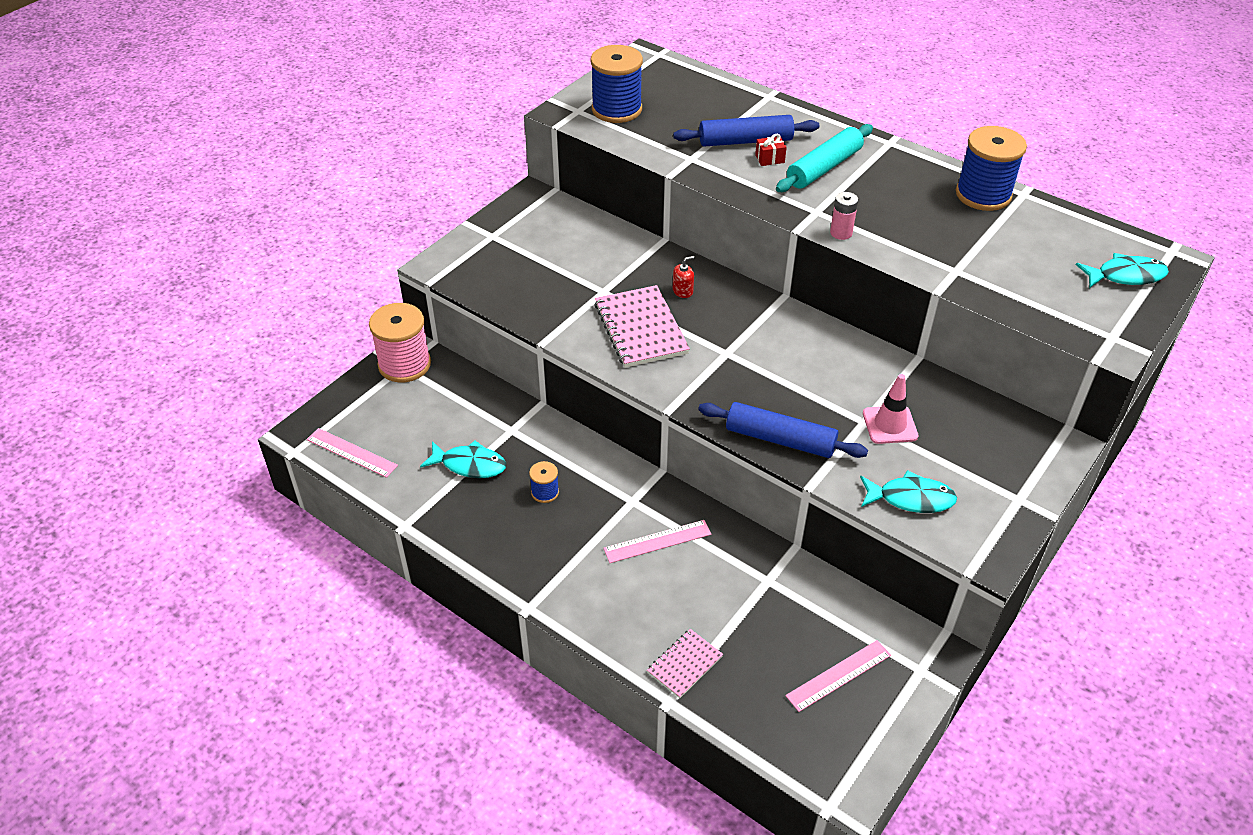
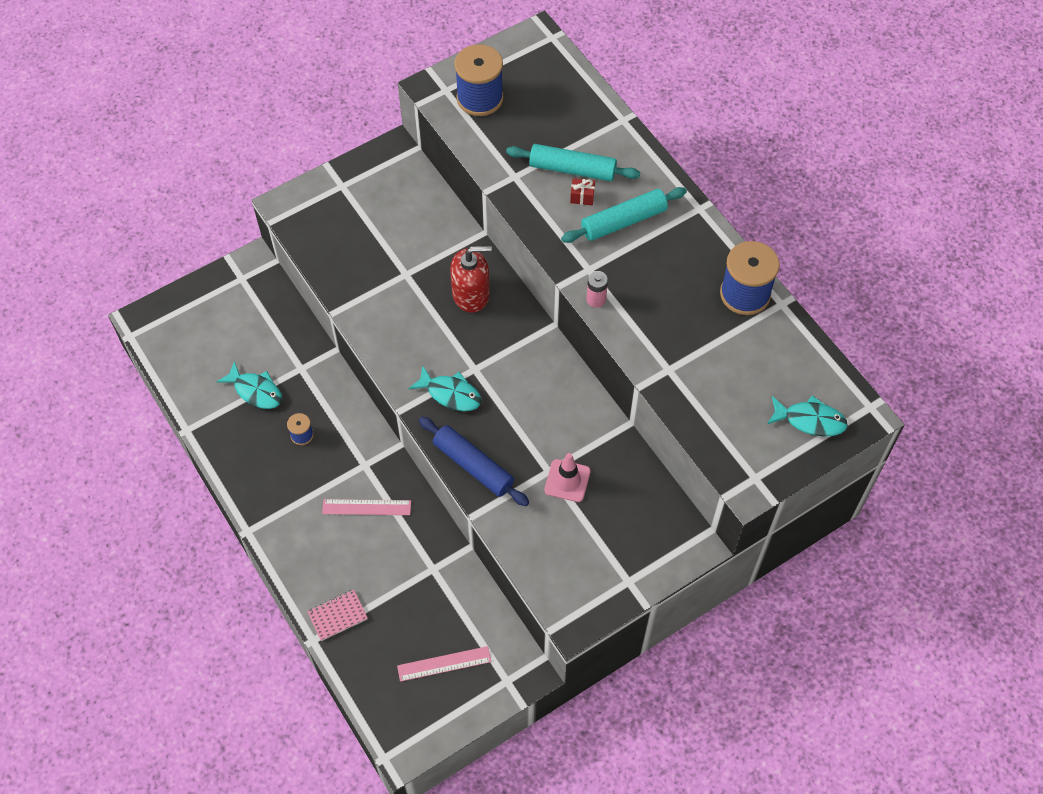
camera: 20 degrees right, 15 degrees up
pink ruler [307,428,398,478] -> none
pink spool [369,303,431,382] -> none
pink notebook [594,285,690,368] -> none
blue rolling pin [673,115,819,146] -> turquoise rolling pin [506,144,640,181]
red soap dispenser [673,256,695,298] -> red soap dispenser [450,246,492,313], size x2.20
turquoise fish [860,470,957,513] -> turquoise fish moved to [408,366,482,411]

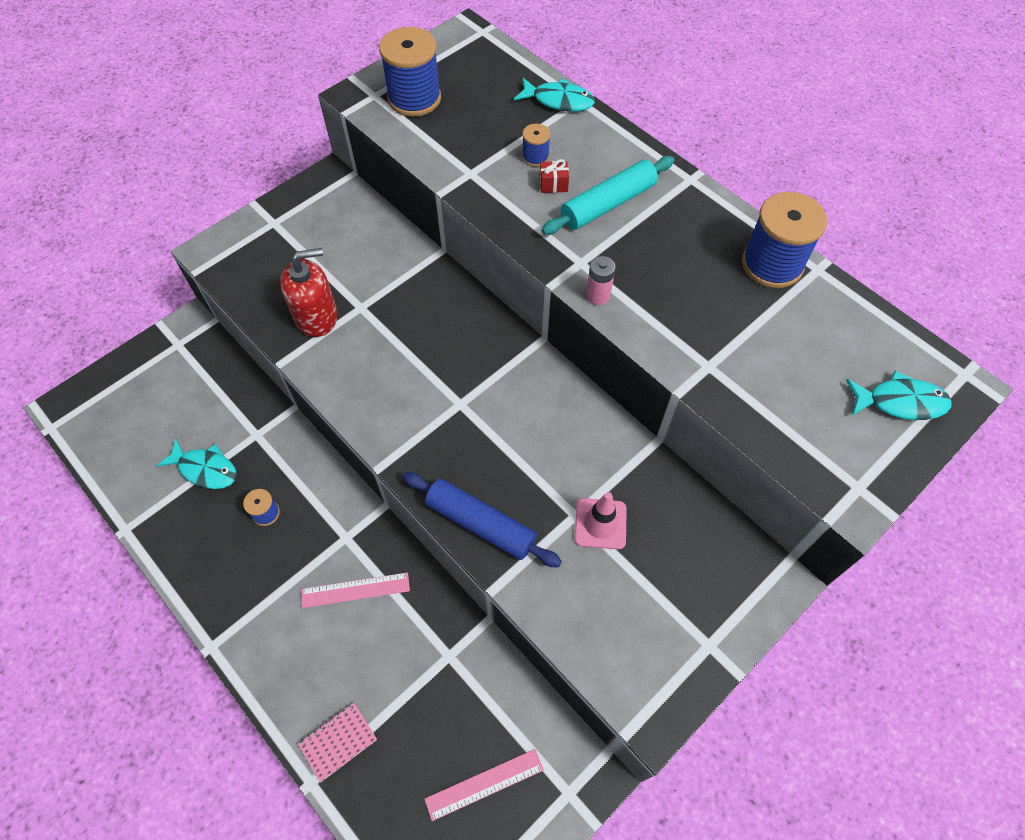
camera: 10 degrees left, 0 degrees up
turquoise fish [408,366,482,411] -> turquoise fish moved to [514,78,595,112]
red soap dispenser [450,246,492,313] -> red soap dispenser moved to [280,248,338,337]
turquoise rolling pin [506,144,640,181] -> blue spool [522,124,550,167]

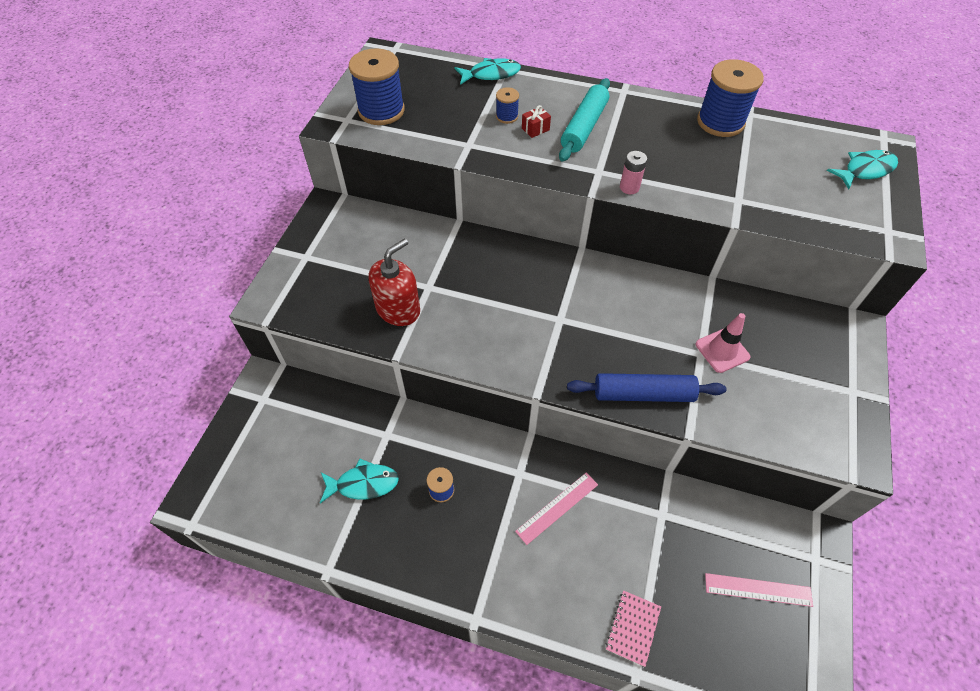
camera: 30 degrees left, 5 degrees down
pink ruler [425,749,544,821] -> pink ruler turned 60 degrees clockwise [705,573,813,607]

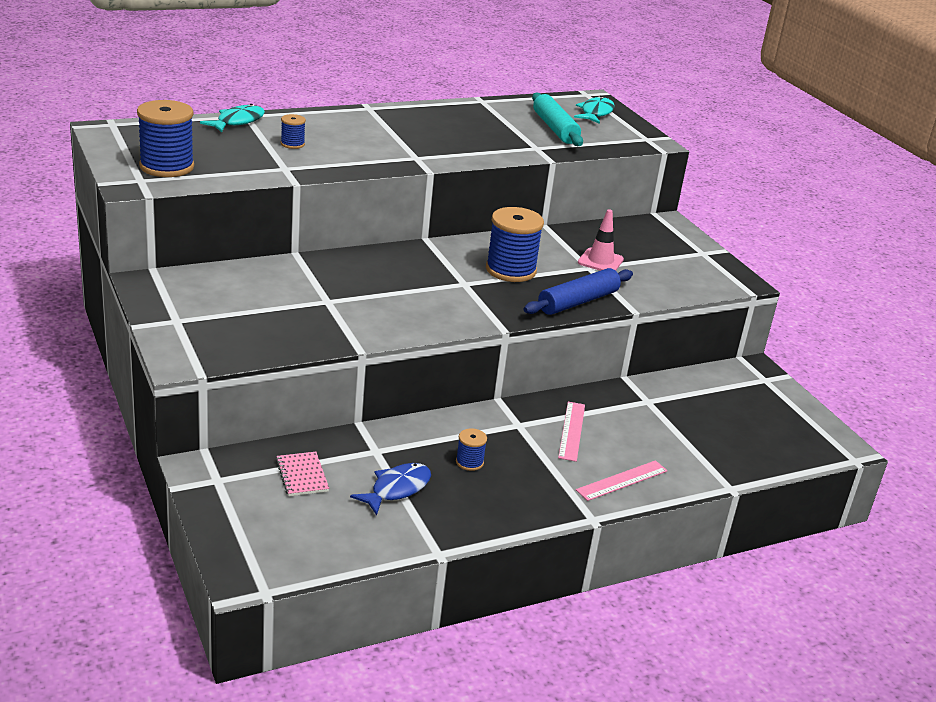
camera: 45 degrees left, 25 degrees down
turquoise fish [320,458,399,503] -> blue fish [350,463,431,516]
red soap dispenser [368,239,420,326] -> none
red gift [522,105,551,138] -> none
turquoise rolling pin [559,78,610,162] -> turquoise rolling pin moved to [532,92,583,146]
pink notebook [606,590,661,667] -> pink notebook moved to [276,452,329,496]
pink battery [620,151,647,194] -> none
blue spool [697,59,764,137] -> blue spool moved to [486,207,544,282]
pink ruler [705,573,813,607] -> pink ruler moved to [576,460,668,501]

